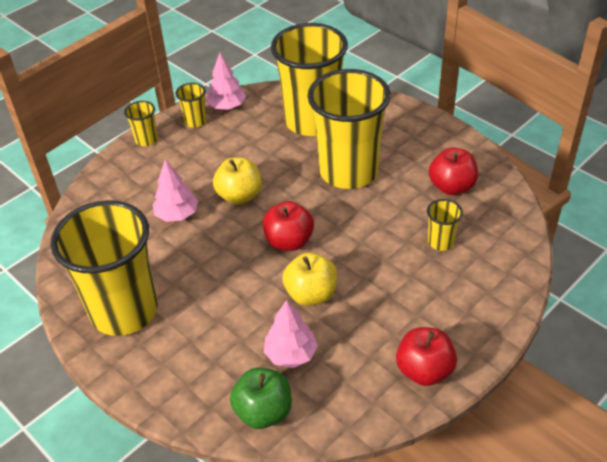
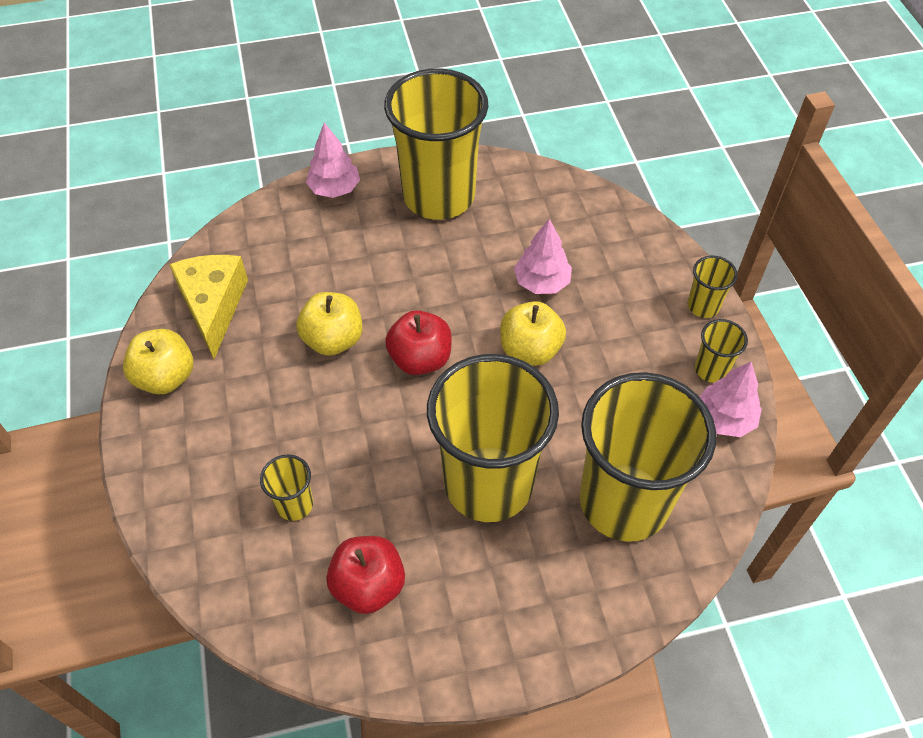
camera: 120 degrees right, 10 degrees up
green apple [230,368,292,429] -> none
pink tree [264,300,318,368] -> pink tree moved to [306,123,360,198]
red apple [396,327,457,386] -> yellow apple [123,329,193,394]
none -> yellow cheese [169,255,248,359]

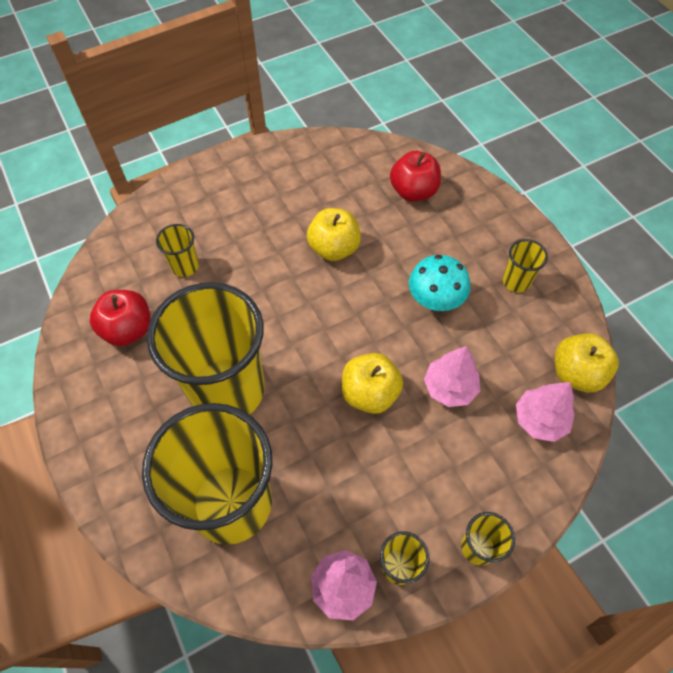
camera: 75 degrees right, 5 degrees up
yellow apple [123,329,193,394] -> yellow apple moved to [555,333,619,393]
yellow cheese [169,255,248,359] -> none
pink tree [306,123,360,198] -> pink tree moved to [516,382,574,442]
yellow cup [384,68,488,220] -> yellow cup [503,239,548,293], size x0.41
red apple [385,310,452,375] -> red apple moved to [390,151,441,202]
none -> turquoise mushroom [409,255,470,311]

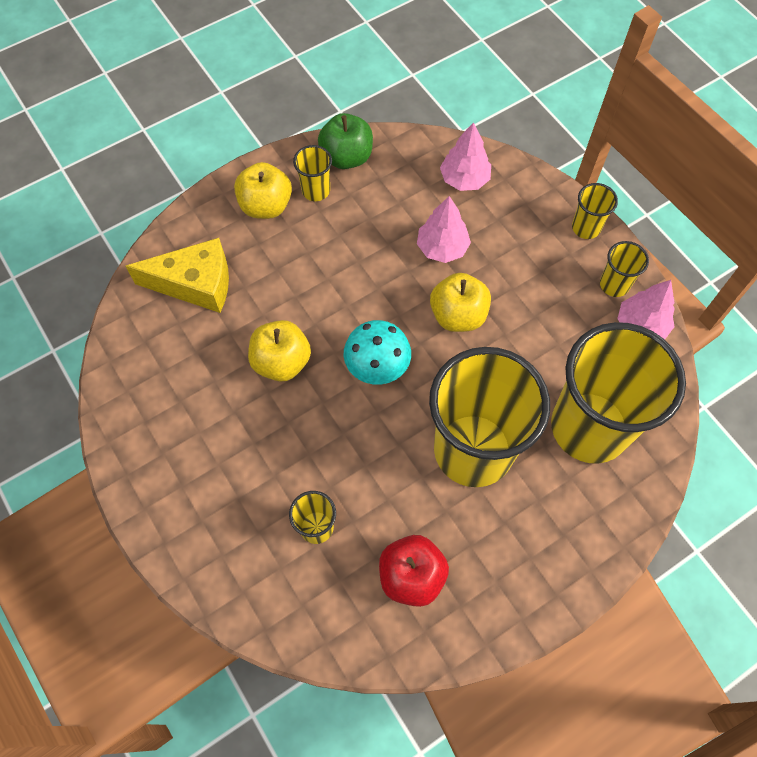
camera: 95 degrees left, 5 degrees up
red apple [390,151,441,202] -> yellow cheese [126,238,229,313]
turquoise mushroom [409,255,470,311] -> turquoise mushroom moved to [344,320,411,385]
yellow apple [555,333,619,393] -> yellow apple moved to [234,162,292,219]
none -> green apple [318,113,373,169]

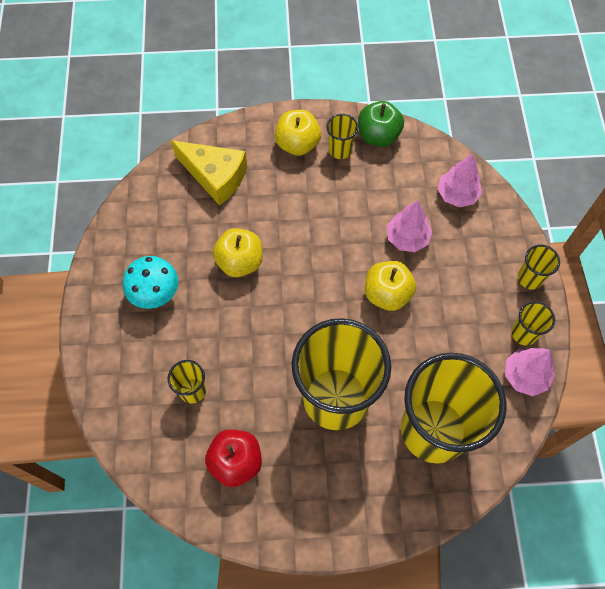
camera: 30 degrees right, 0 degrees up
turquoise mushroom [344,320,411,385] -> turquoise mushroom moved to [123,256,178,309]

